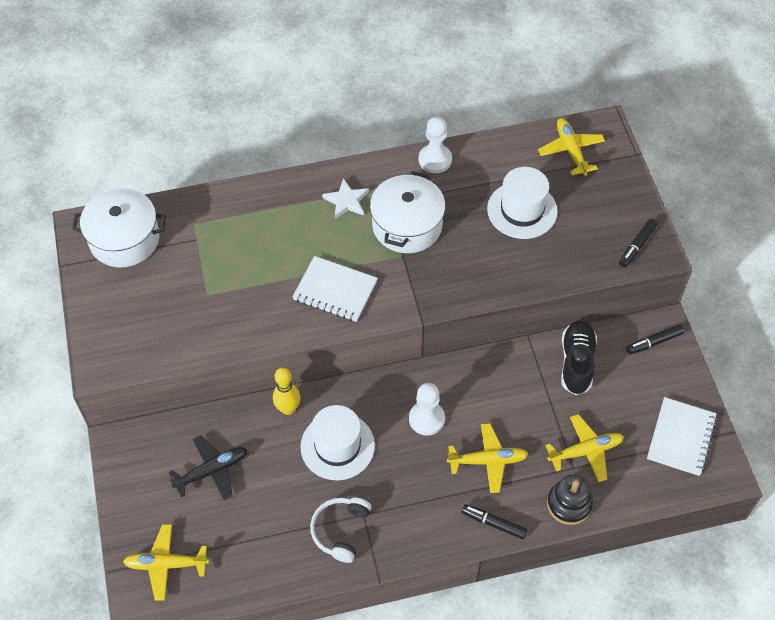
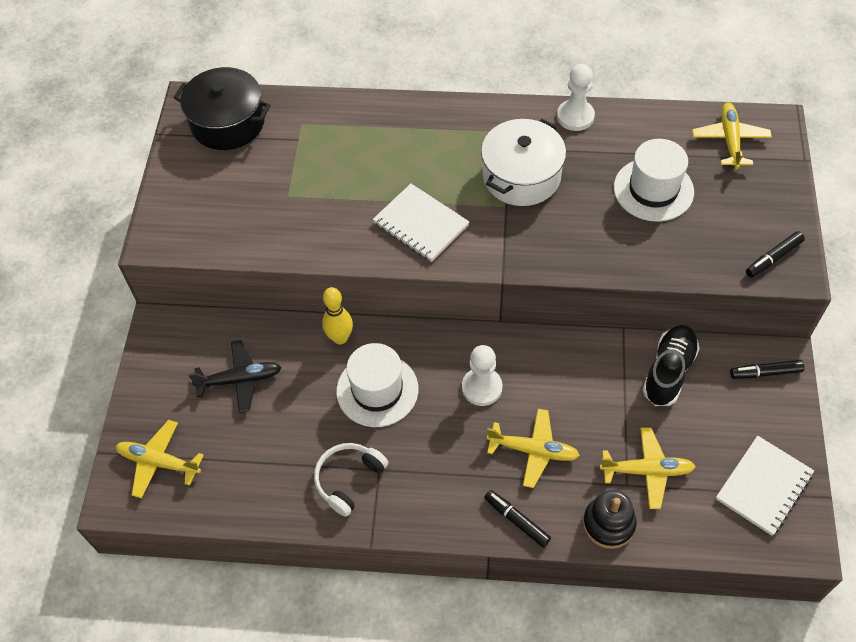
camera: 20 degrees right, 0 degrees up
white pot [72,188,166,267] -> black pot [174,67,271,150]
white star [322,178,369,219] -> none

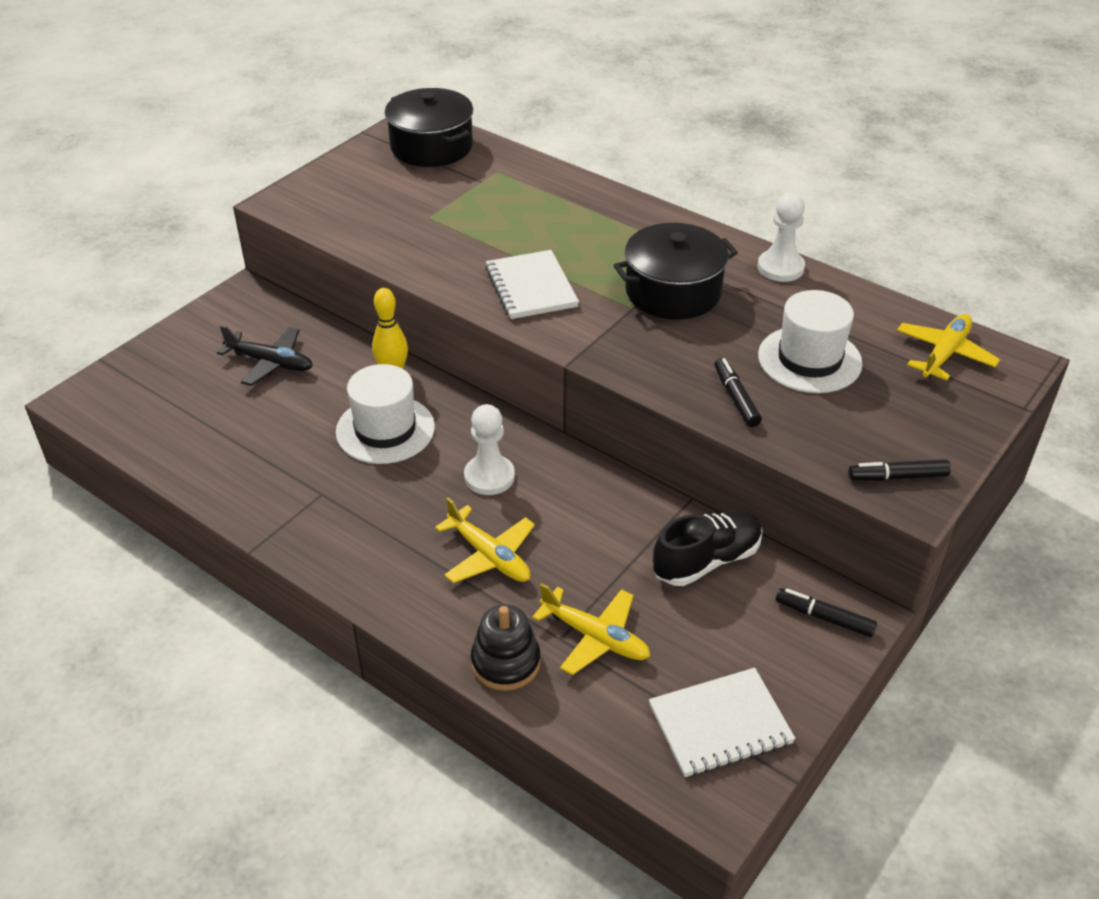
camera: 30 degrees right, 15 degrees down
yellow plane [115,420,204,499] -> none
white headphones [314,443,388,517] -> none
white pot [481,119,566,206] -> black pot [613,223,738,320]
black marker [484,490,551,548] -> black marker moved to [714,358,762,427]

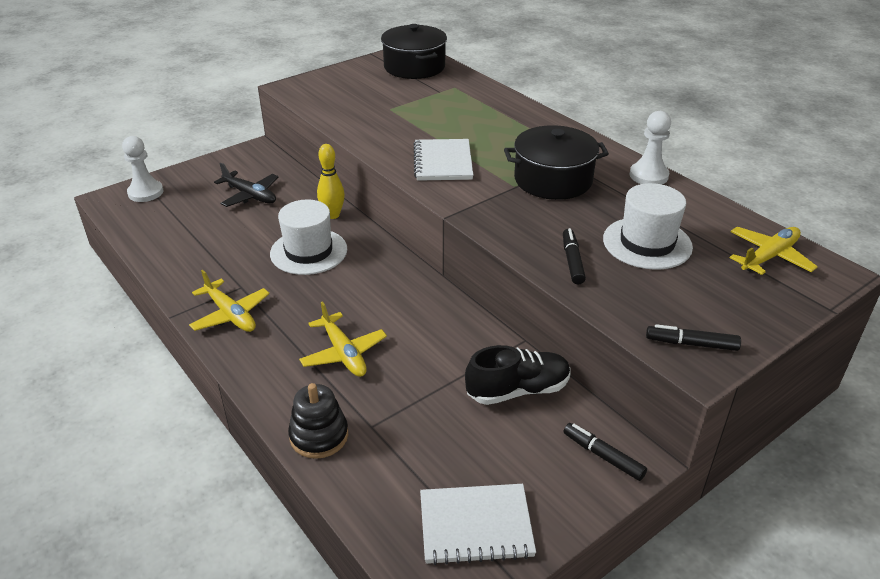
camera: 15 degrees right, 5 degrees down
white pawn [464,404,515,495] -> white pawn moved to [122,136,163,202]
yellow plane [532,583,650,675] -> yellow plane moved to [189,270,270,332]

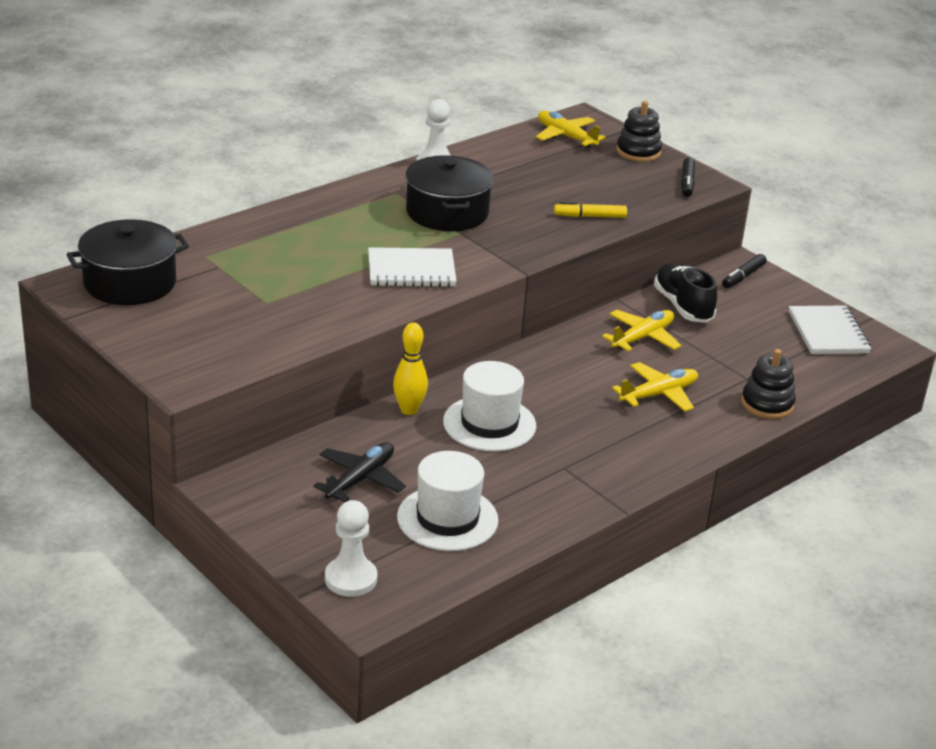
camera: 95 degrees left, 5 degrees down
yellow plane [189,270,270,332] -> yellow plane moved to [602,310,681,351]
black marker [563,228,586,284] -> yellow marker [554,202,627,218]
white hat [603,183,693,270] -> white hat moved to [397,451,499,551]
none -> black stacking toy [616,101,662,162]

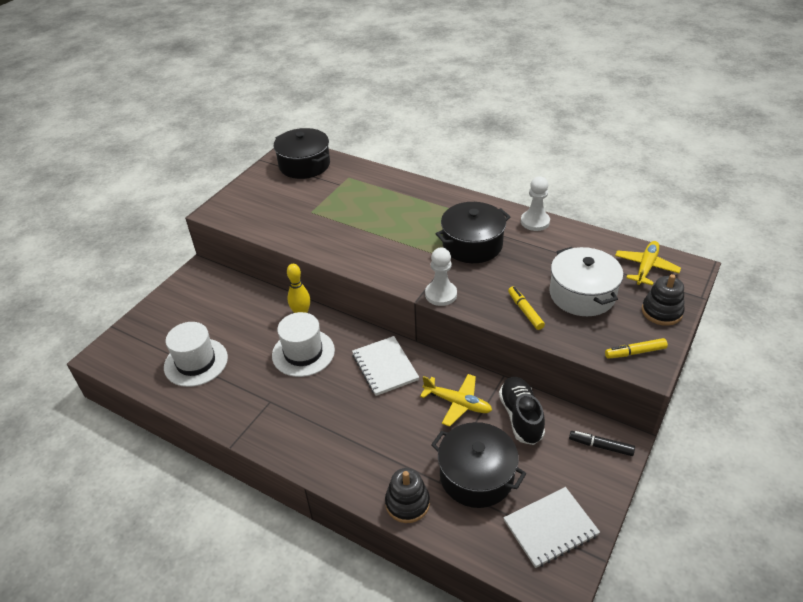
camera: 75 degrees right, 10 degrees up
black plane [314,442,406,502] -> none
white pawn [325,500,377,597] -> white pawn moved to [425,248,457,306]
white notebook [368,247,457,287] -> white notebook moved to [352,336,419,396]
yellow plane [612,362,698,411] -> none
black shoe [654,263,717,323] -> black shoe turned 60 degrees counterclockwise [499,377,545,445]
black marker [681,157,695,197] -> yellow marker [605,338,668,359]
none -> black pot [431,422,526,508]
none -> white pot [550,247,623,316]

